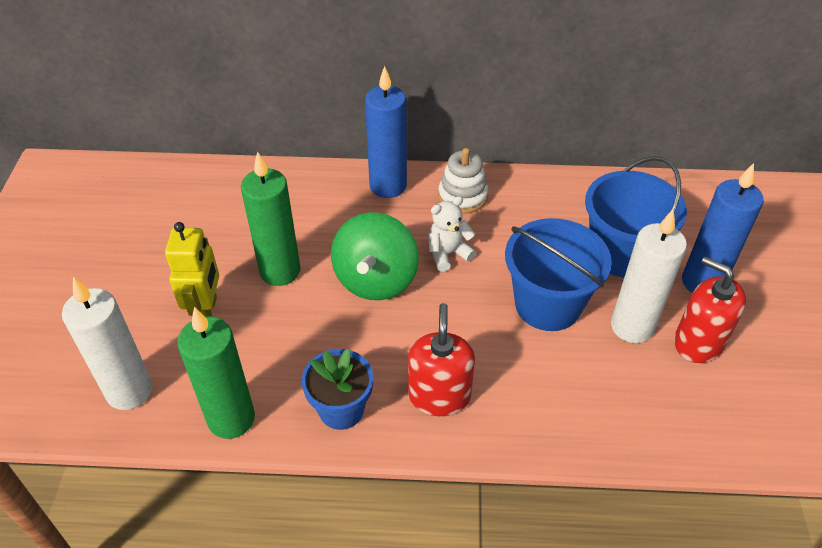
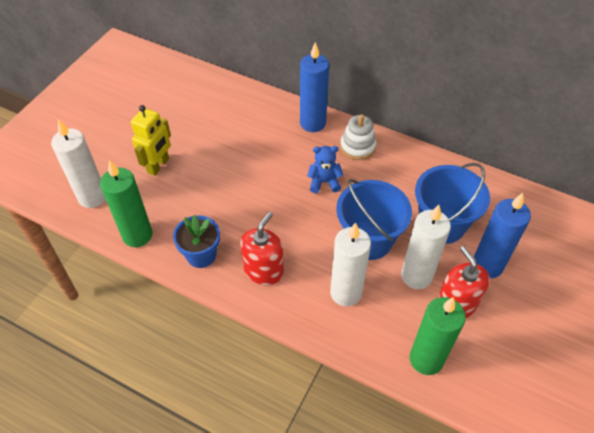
camera: 25 degrees right, 5 degrees up
green candle [241,151,300,286] -> green candle moved to [410,297,466,375]
green spinning top [331,212,419,300] -> none
white teddy bear [428,196,476,272] -> blue teddy bear [307,146,343,193]
none -> white candle [330,222,371,306]

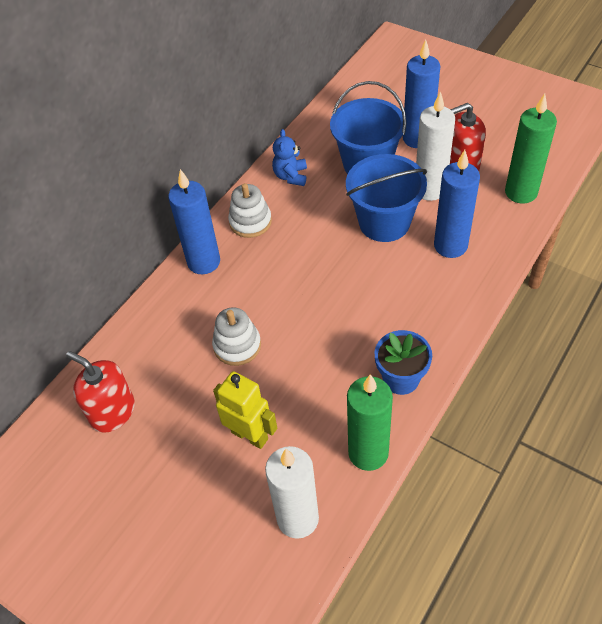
camera: 80 degrees left, 0 degrees up
red soap dispenser [240,212,284,285] -> red soap dispenser moved to [66,351,135,433]
blue teddy bear [307,146,343,193] -> blue teddy bear moved to [272,129,307,186]
white candle [330,222,371,306] -> blue candle [434,150,480,258]
none -> white stacking toy [212,307,261,366]

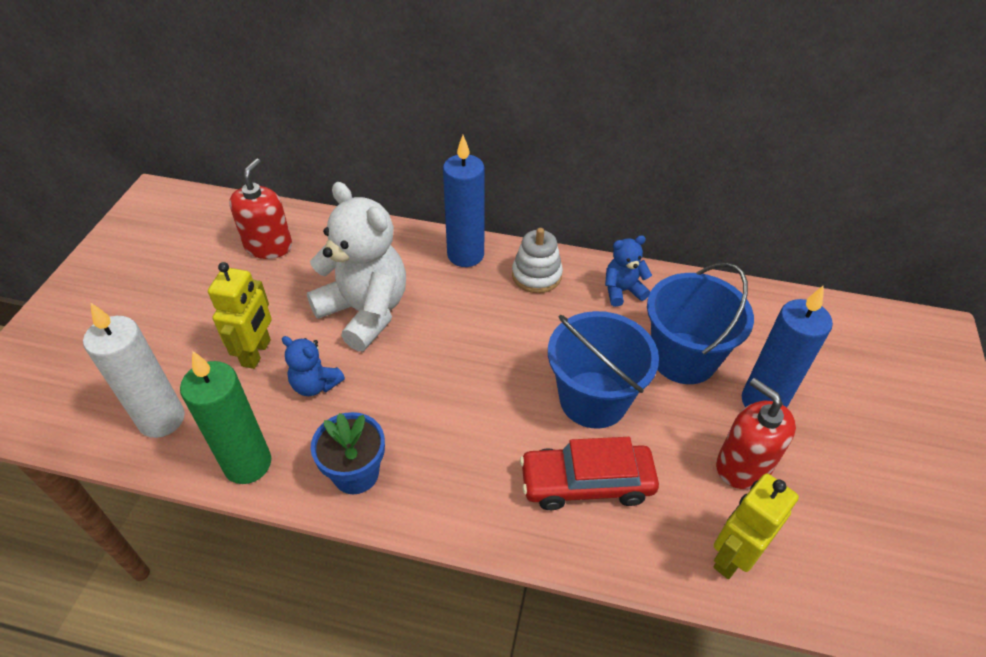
camera: 65 degrees right, 5 degrees down
white stacking toy [212,307,261,366] -> white teddy bear [307,182,406,352]
white candle [416,92,455,201] -> none
blue candle [434,150,480,258] -> red car [520,437,659,510]
green candle [505,94,557,204] -> yellow robot [714,473,799,579]
none -> blue teddy bear [282,336,345,396]

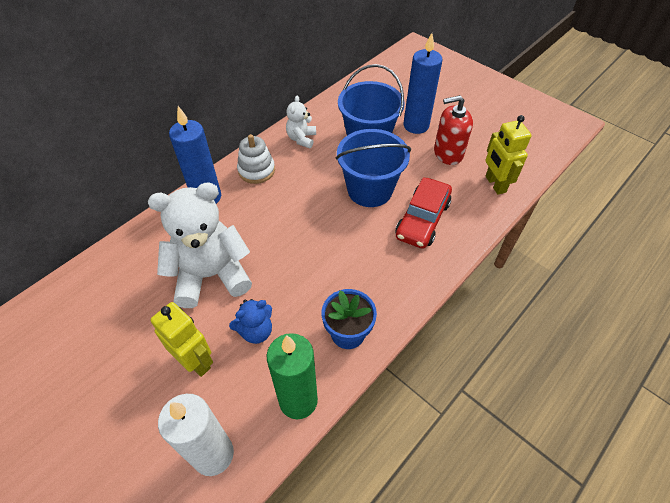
camera: 60 degrees left, 5 degrees up
red soap dispenser [229,159,292,259] -> none
blue teddy bear [605,235,652,307] -> white teddy bear [286,95,316,148]

